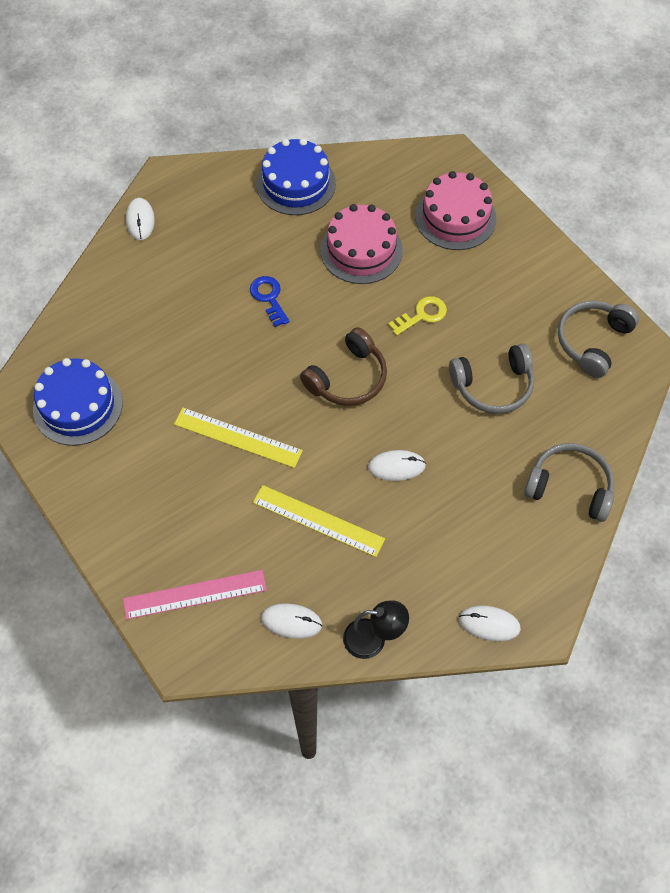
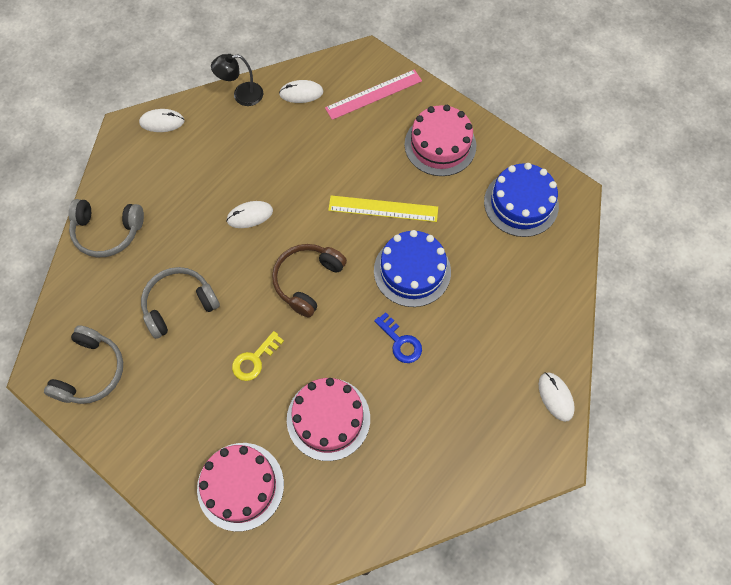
camera: 165 degrees right, 5 degrees up
yellow ruler [253,485,385,557] -> none
blue cake [256,138,336,215] -> blue cake moved to [374,230,451,307]
none -> pink cake [404,105,476,176]

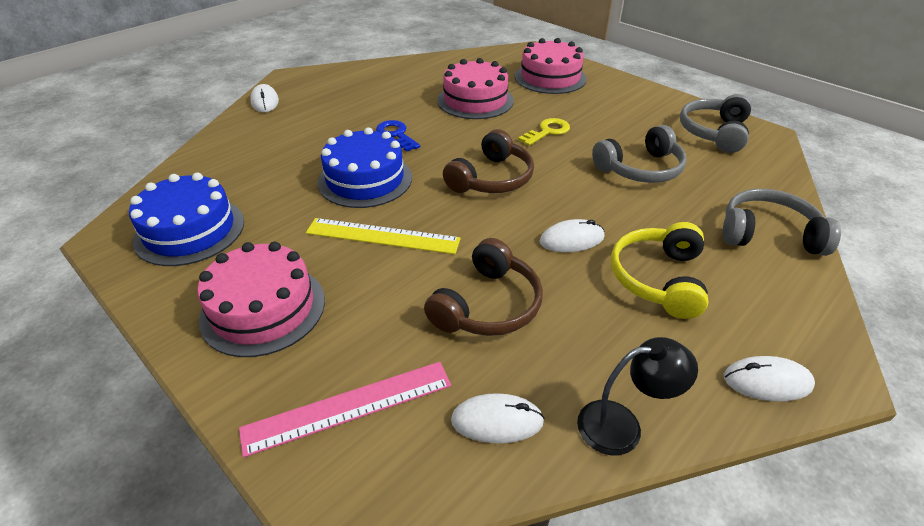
camera: 175 degrees left, 25 degrees down
none -> brown headphones [424,238,543,336]
none -> yellow headphones [611,222,708,319]

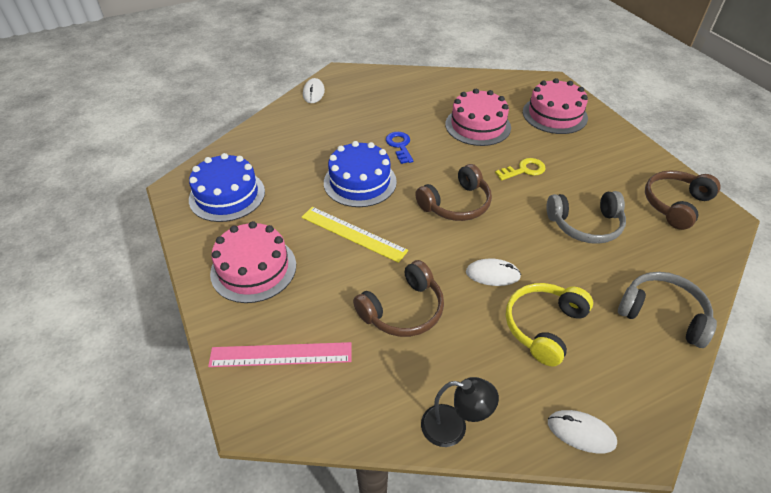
camera: 20 degrees right, 5 degrees up
white mouse [451,393,544,444] -> none
grey headphones [680,94,751,153] -> brown headphones [645,170,721,230]

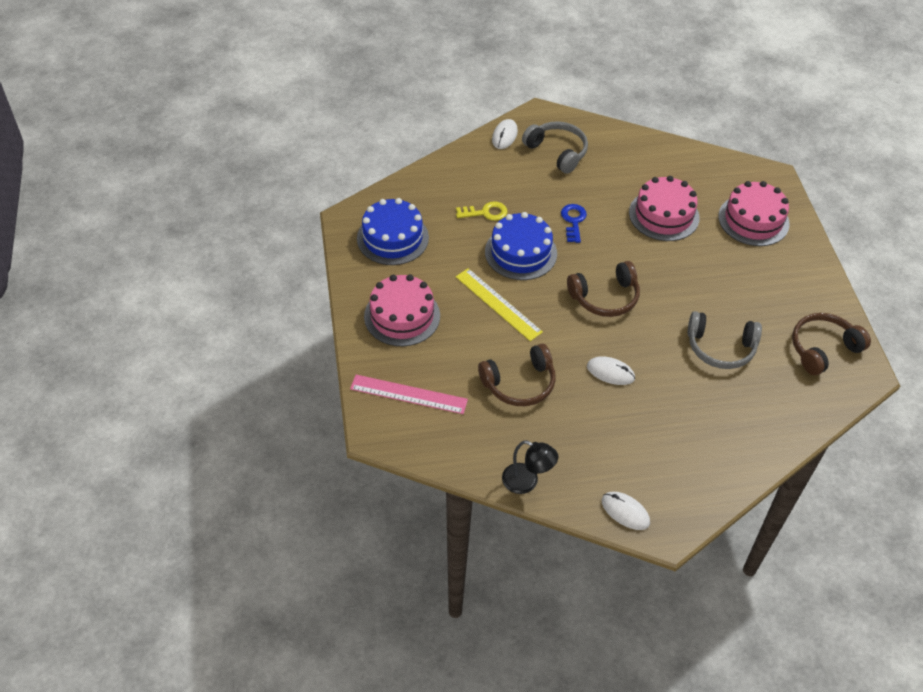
camera: 15 degrees right, 5 degrees up
yellow key [495,158,546,181] -> yellow key moved to [456,201,508,221]
yellow headphones [505,283,593,367] -> none
grey headphones [618,272,717,348] -> grey headphones moved to [522,121,588,174]

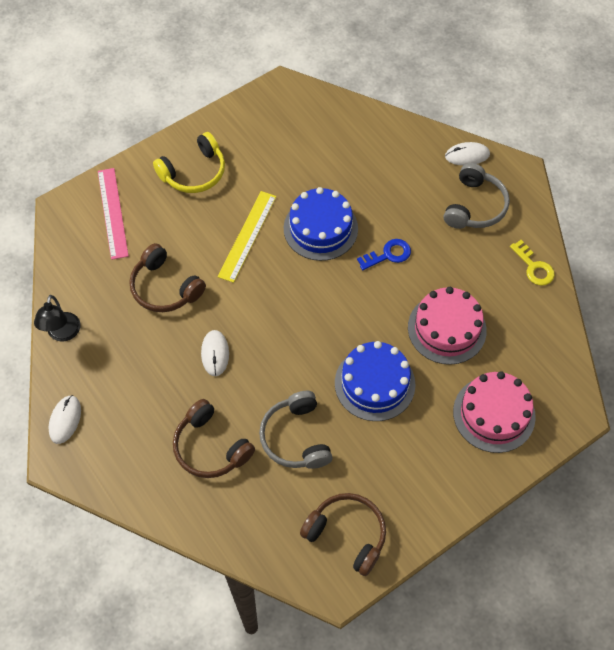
camera: 65 degrees right, 10 degrees up
blue cake [357,198,429,265] -> blue cake moved to [335,341,416,421]
pink cake [364,274,440,346] -> yellow headphones [153,132,225,193]
yellow key [456,201,508,221] -> yellow key moved to [510,240,555,286]
brown headphones [567,261,640,317] -> brown headphones moved to [173,399,255,478]

